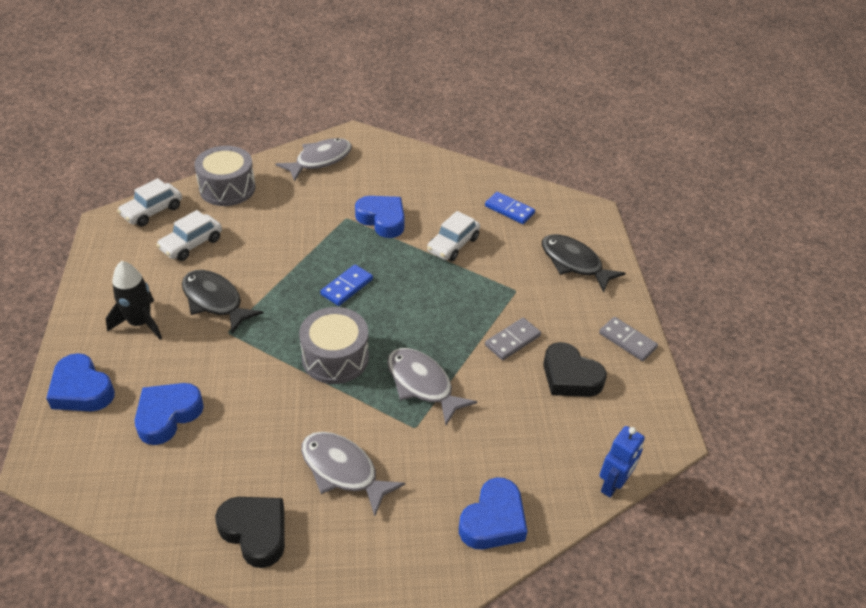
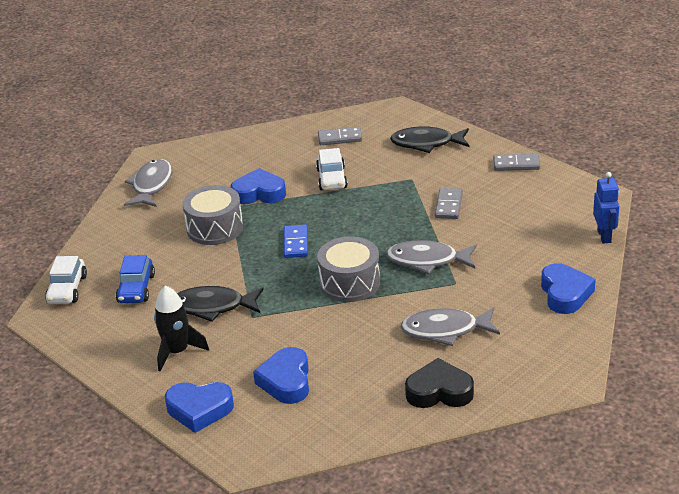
camera: 35 degrees left, 10 degrees down
white car [156,210,222,261] -> blue car [116,255,155,303]
grey drum [194,146,255,206] -> grey drum moved to [182,185,243,245]
blue domino [485,192,535,224] -> grey domino [318,127,362,145]
black heart [543,342,607,397] -> none

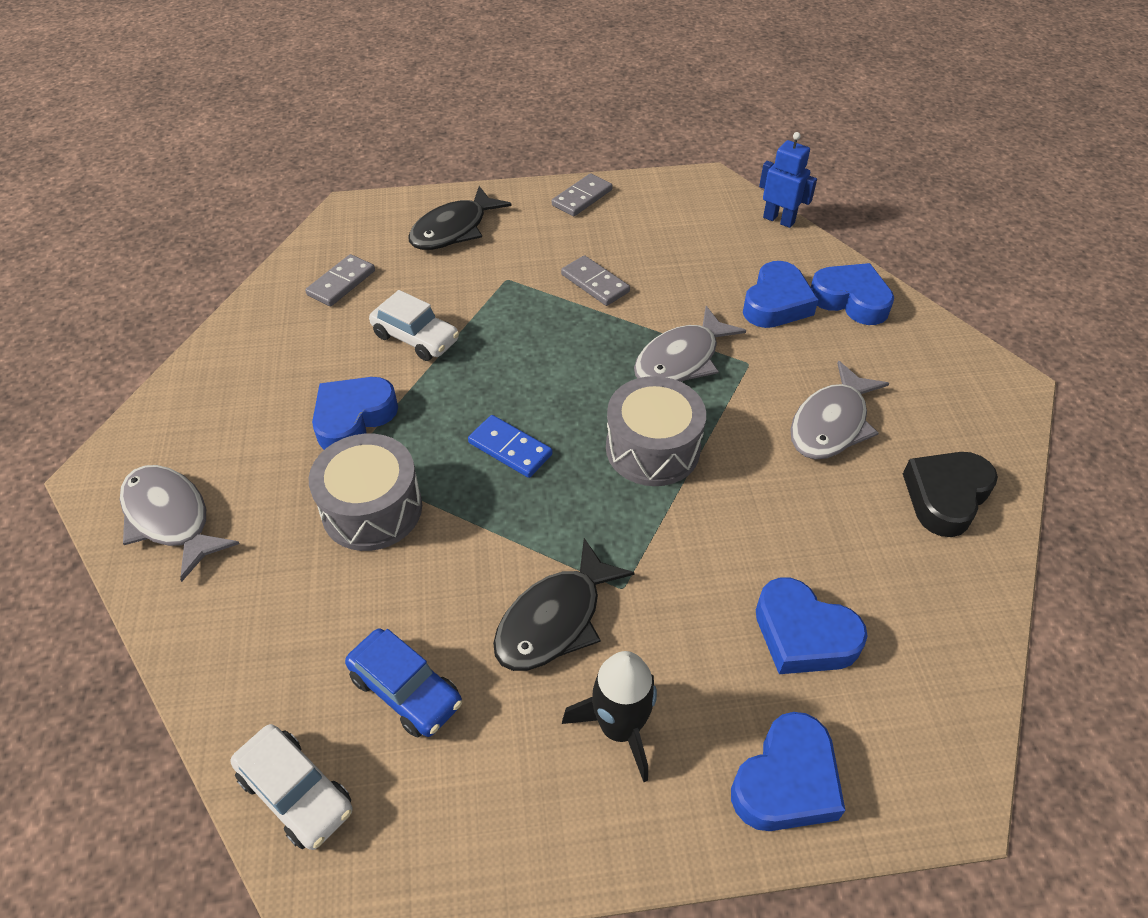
camera: 55 degrees left, 15 degrees up
none -> blue heart [743,261,818,328]

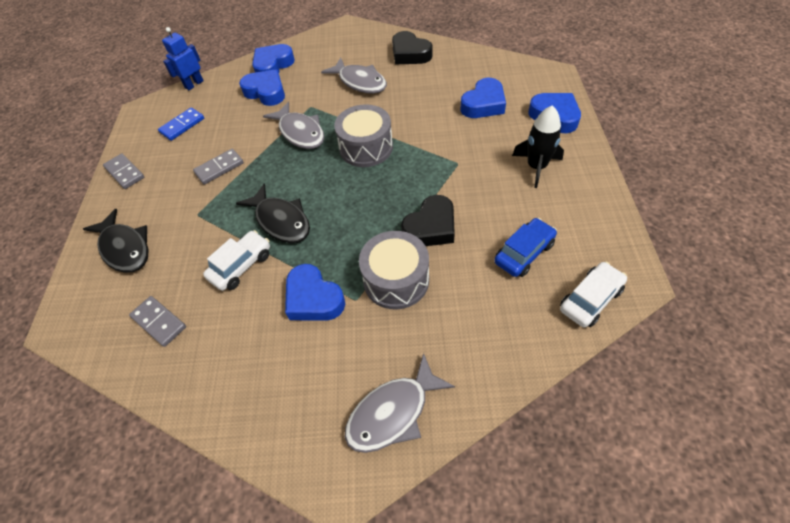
camera: 80 degrees left, 5 degrees up
blue domino [468,415,552,478] -> blue domino moved to [158,107,204,141]
black fish [493,538,635,671] -> black fish moved to [236,183,310,243]
none -> black heart [401,195,455,246]

